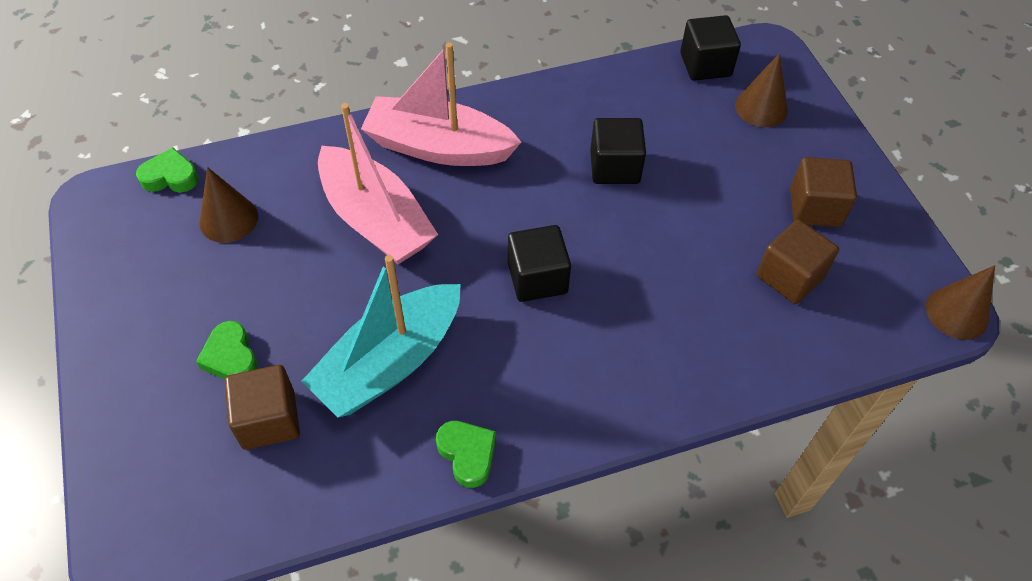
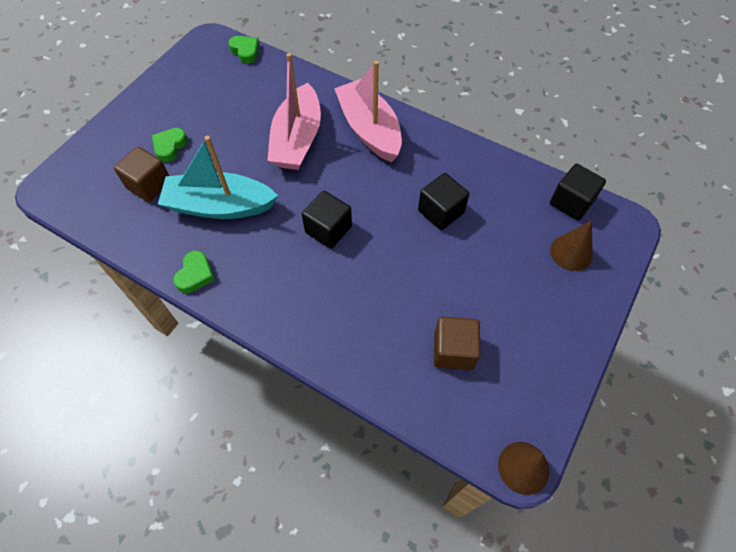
camera: 50 degrees right, 5 degrees up
brown cone [199,167,258,243] -> none
brown cube [790,157,857,227] -> none

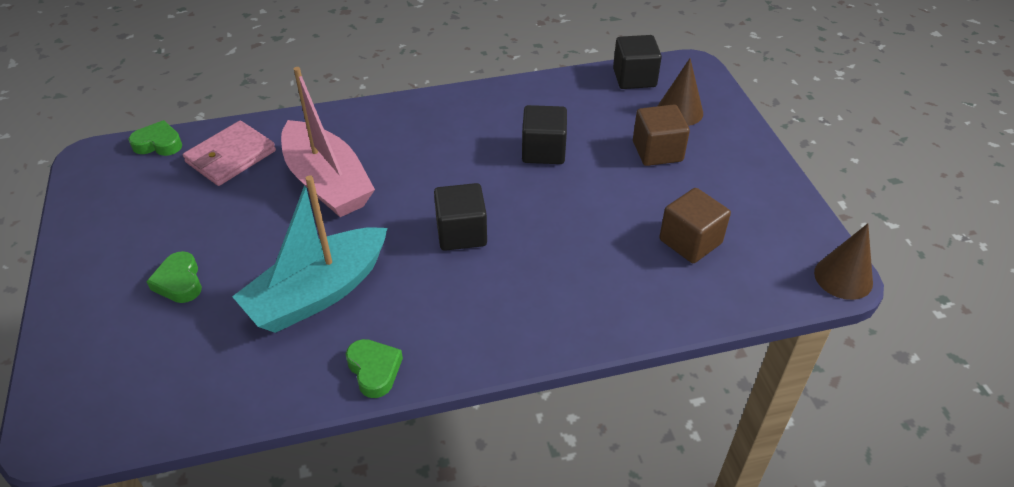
camera: 45 degrees left, 15 degrees down
brown cube [114,147,169,202] -> brown cube moved to [633,105,690,166]
pink boat [334,61,402,162] -> none
none -> pink wallet [183,121,276,186]

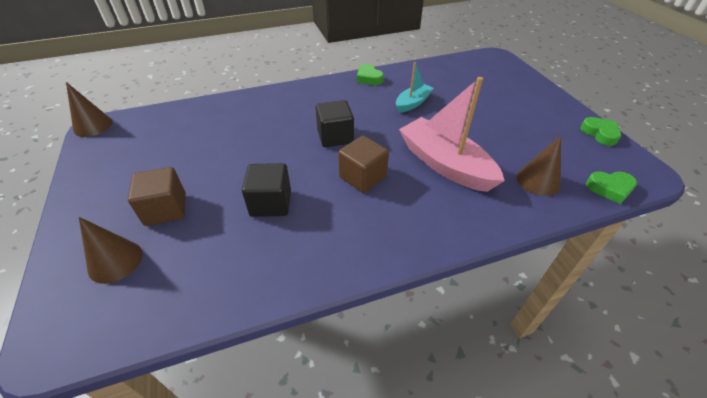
camera: 175 degrees right, 0 degrees up
green heart [146,251,202,303] -> green heart moved to [580,117,621,146]
pink wallet [183,121,276,186] -> brown cone [516,135,561,196]
turquoise boat [232,175,387,333] -> turquoise boat [396,62,434,113], size x0.54
black cube [613,35,662,89] -> none
brown cube [659,188,731,263] -> brown cube moved to [338,136,389,193]

